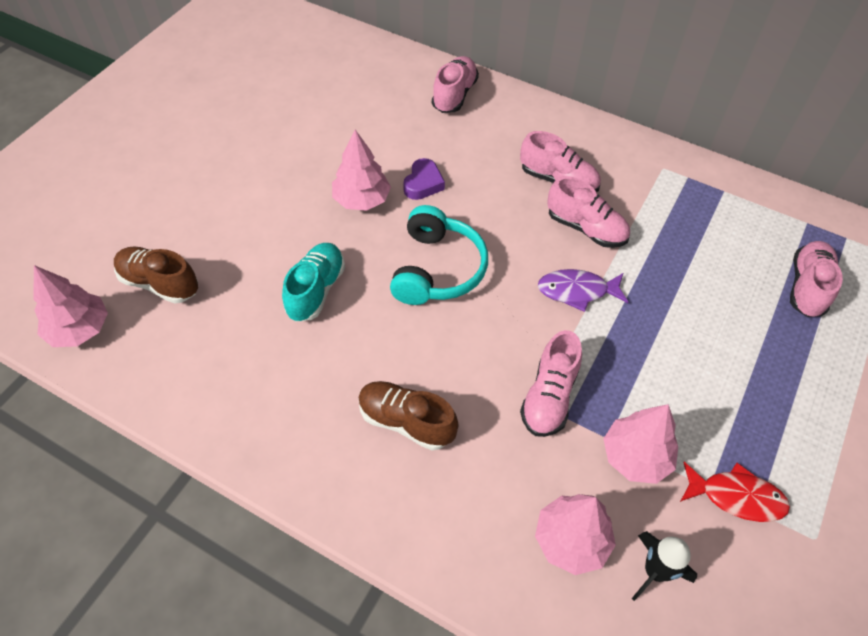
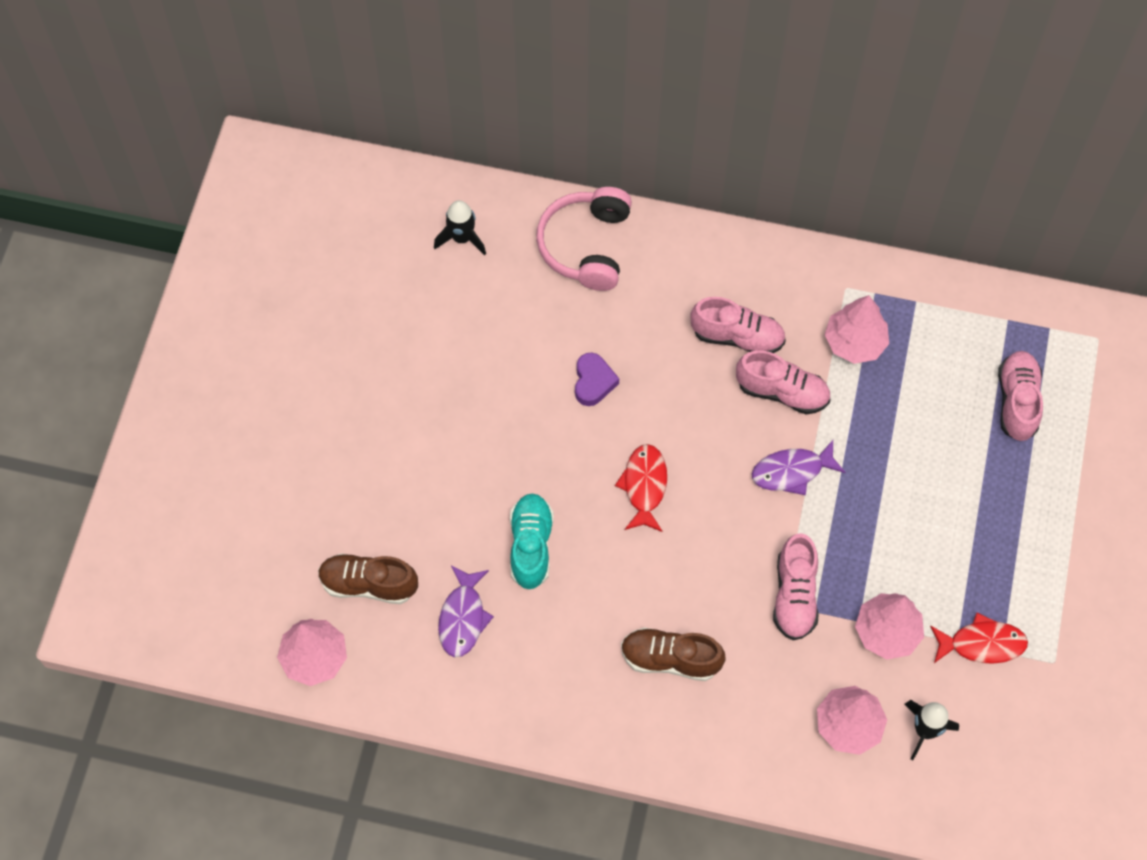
camera: 15 degrees left, 10 degrees up
pink tree [332,130,391,211] -> pink tree moved to [825,295,889,364]
turquoise headphones [390,205,488,305] -> red fish [615,444,667,532]
pink shoe [432,56,479,113] -> pink headphones [536,187,632,291]
none -> black rocket [434,200,486,255]
none -> purple fish [438,565,494,657]

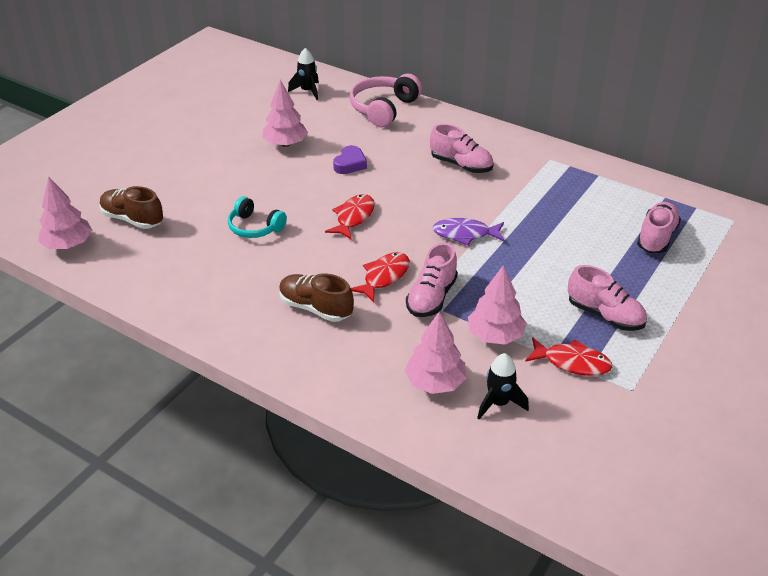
camera: 20 degrees right, 25 degrees down
purple fish [438,565,494,657] -> none
turquoise shoe [510,493,554,589] -> turquoise headphones [228,196,287,238]
pink shoe [736,350,830,415] -> pink shoe moved to [568,265,647,331]
pink tree [825,295,889,364] -> pink tree moved to [262,80,308,147]
none -> red fish [351,252,410,302]

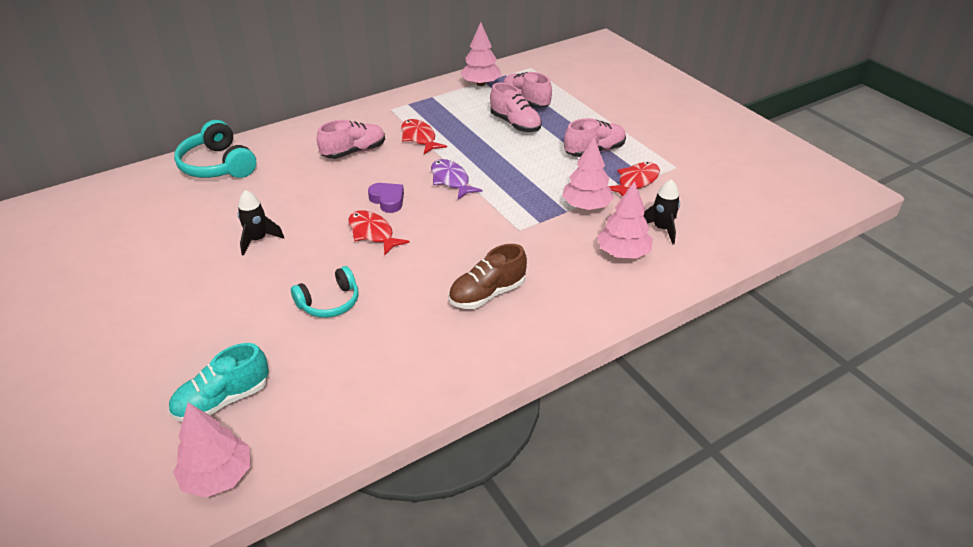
camera: 65 degrees left, 0 degrees up
brown shoe [99,186,163,229] -> turquoise shoe [168,343,269,422]
pink tree [262,80,308,147] -> pink tree moved to [460,22,501,86]
black rocket [288,48,319,100] -> black rocket moved to [238,190,284,256]
purple heart [333,145,367,174] -> purple heart moved to [368,183,404,213]
pink headphones [350,74,422,128] -> turquoise headphones [174,120,256,178]
red fish [351,252,410,302] -> red fish moved to [401,119,447,154]
pink shoe [406,243,458,317] -> pink shoe moved to [490,83,542,132]
purple fish [433,218,505,245] -> purple fish turned 120 degrees clockwise [431,159,482,200]

